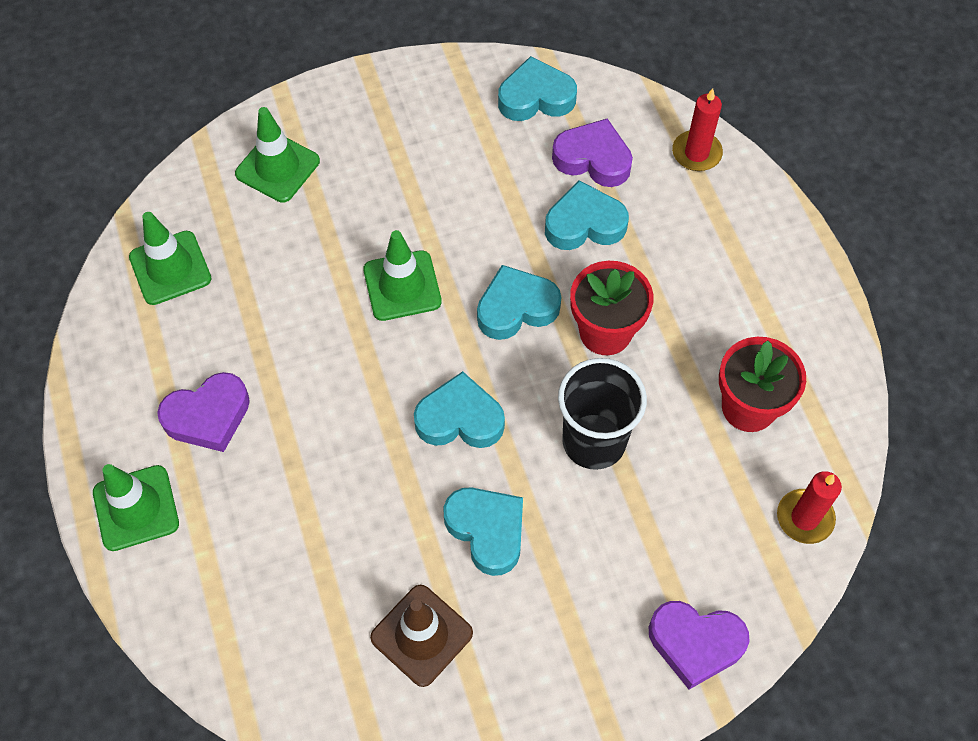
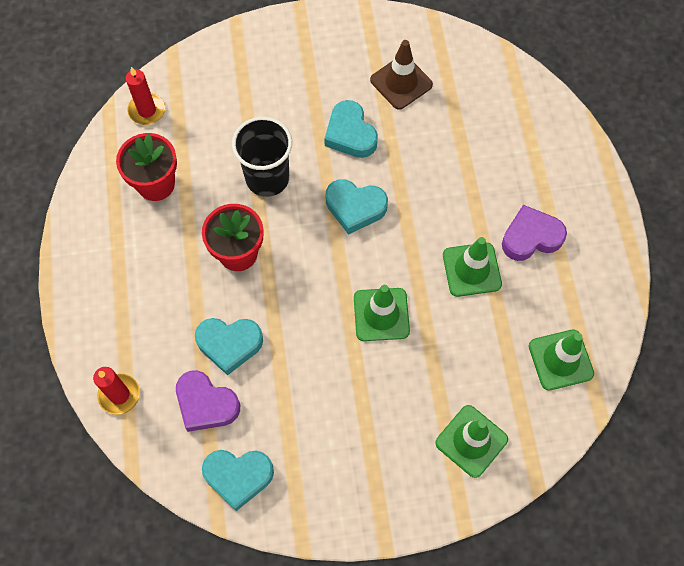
camera: 170 degrees left, 5 degrees up
green traffic cone [93,464,179,551] -> green traffic cone moved to [443,237,502,297]
turquoise heart [477,265,562,340] -> none
purple heart [649,601,750,690] -> none

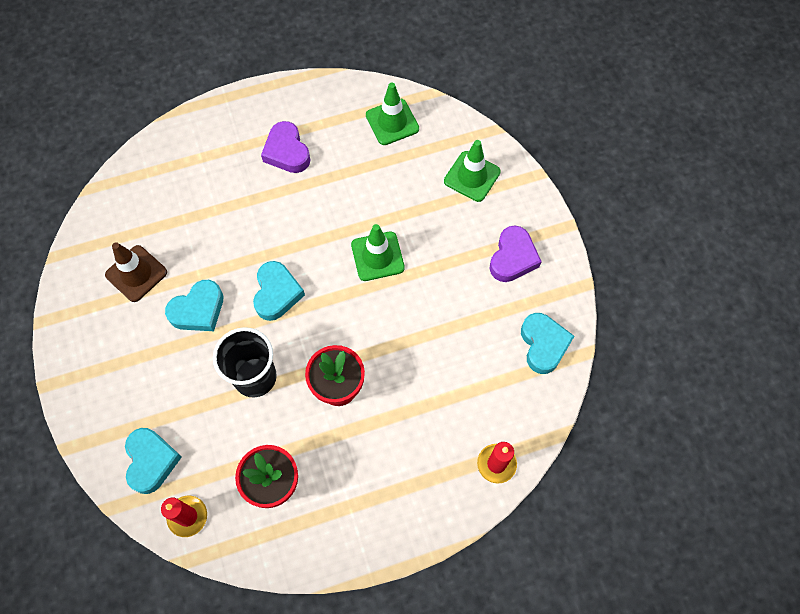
camera: 100 degrees left, 0 degrees up
purple heart [176,370,240,432] -> purple heart moved to [489,225,542,282]
turquoise heart [195,318,263,376] -> turquoise heart moved to [125,428,182,494]
green traffic cone [443,237,502,297] -> none

